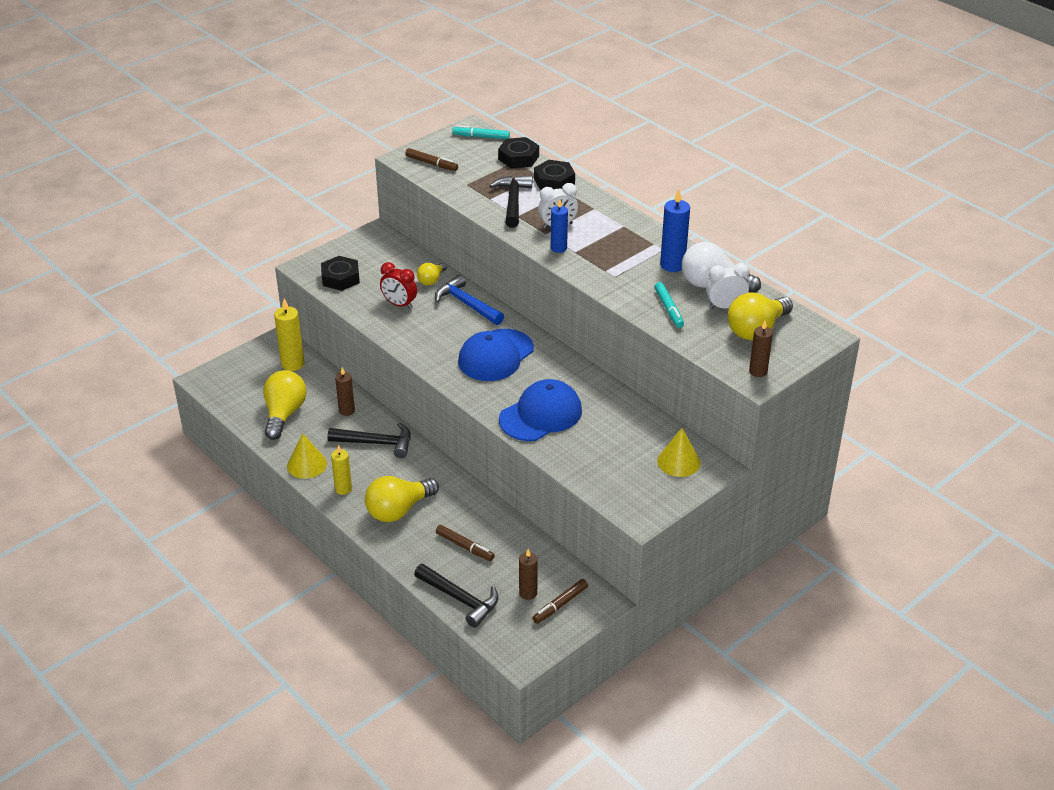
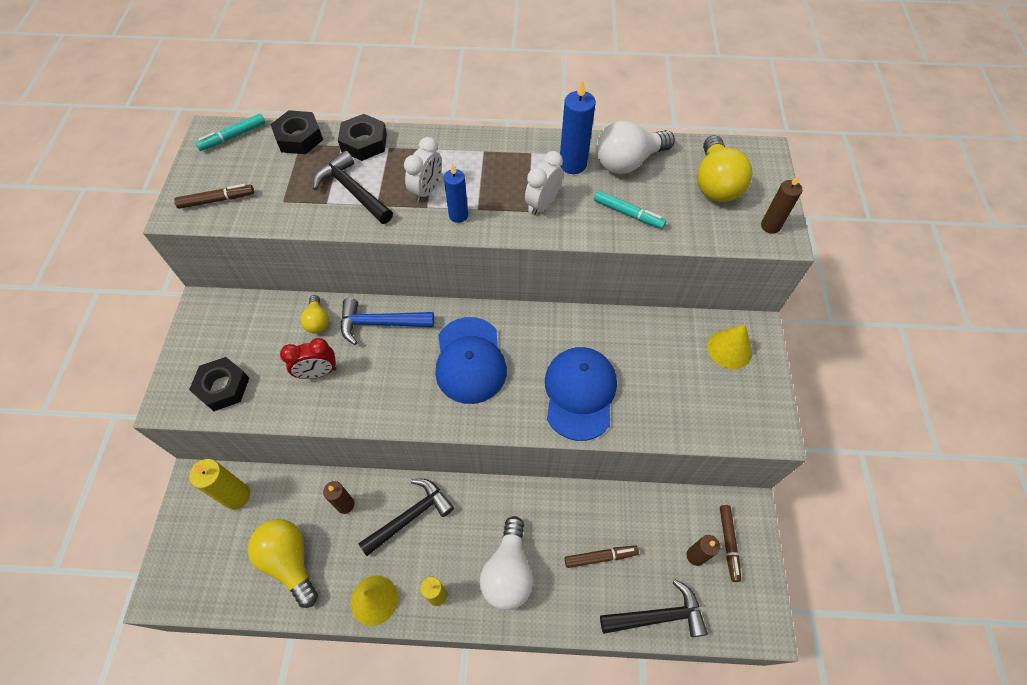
camera: 45 degrees left, 20 degrees up
yellow light bulb [365,476,439,522] -> white light bulb [479,516,533,610]
white clock [706,263,750,309] -> white clock moved to [525,151,563,215]

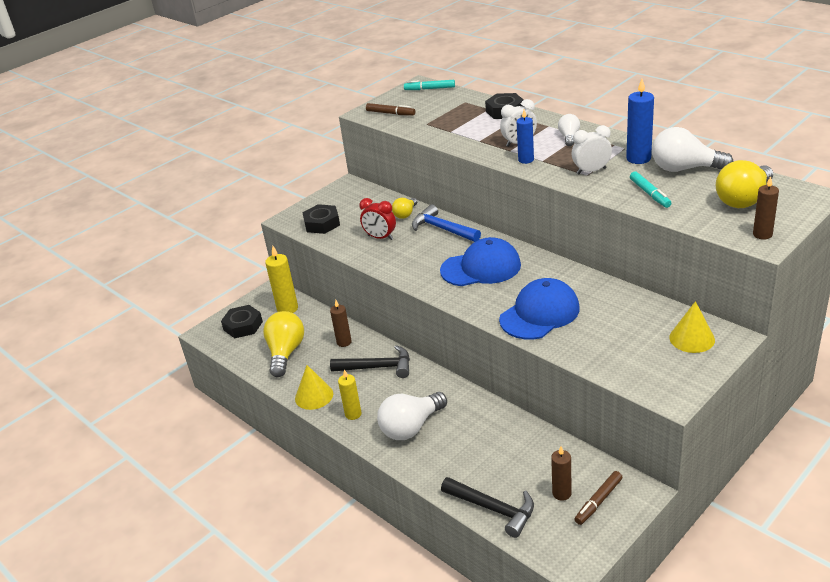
camera: 45 degrees right, 25 degrees down
black nut [270,110,323,154] -> black nut moved to [221,305,263,338]
black hammer [313,151,393,224] -> none
blue cap [435,317,507,404] -> blue cap turned 135 degrees counterclockwise [440,237,521,286]
brown marker [565,545,639,568] -> none
none -> white light bulb [558,114,580,146]

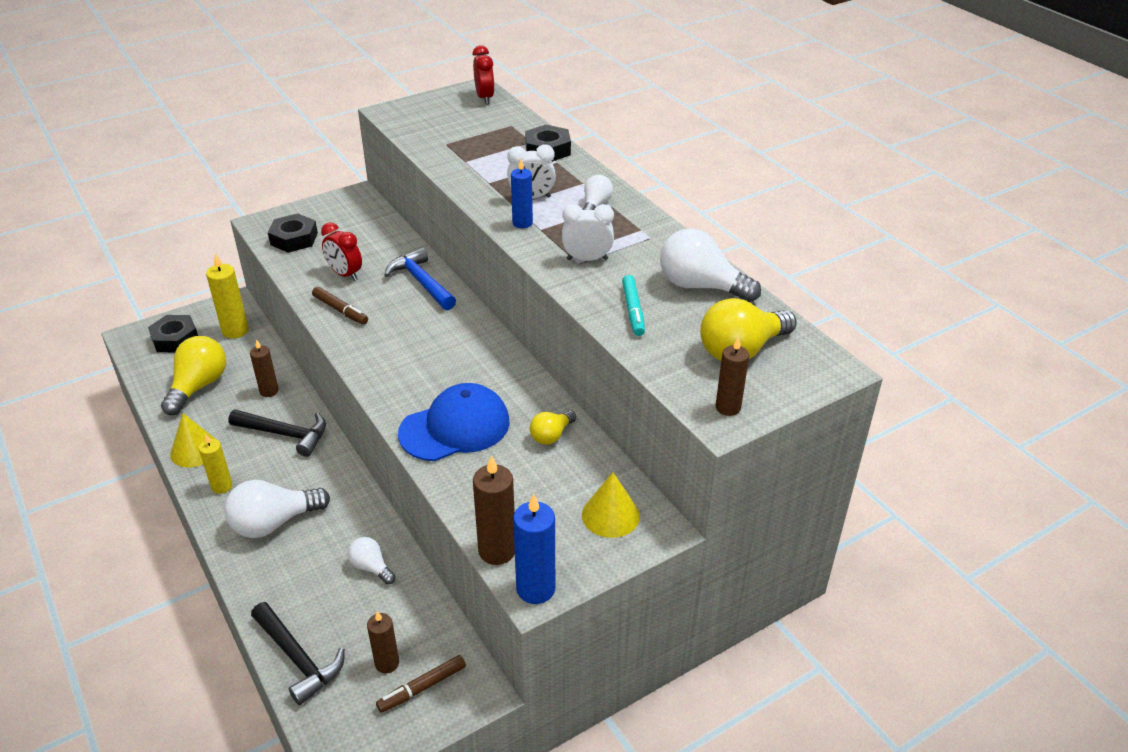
camera: 10 degrees right, 5 degrees up
brown marker [366,103,415,116] -> brown marker moved to [312,287,368,325]
yellow light bulb [392,198,417,219] -> yellow light bulb moved to [530,411,576,445]
turquoise marker [404,80,455,90] -> red clock [473,45,495,104]
blue cap [440,237,521,286] -> none
blue candle [626,79,654,164] -> blue candle moved to [513,493,555,604]
none -> white light bulb [348,537,396,584]
none -> brown candle [473,455,515,565]

